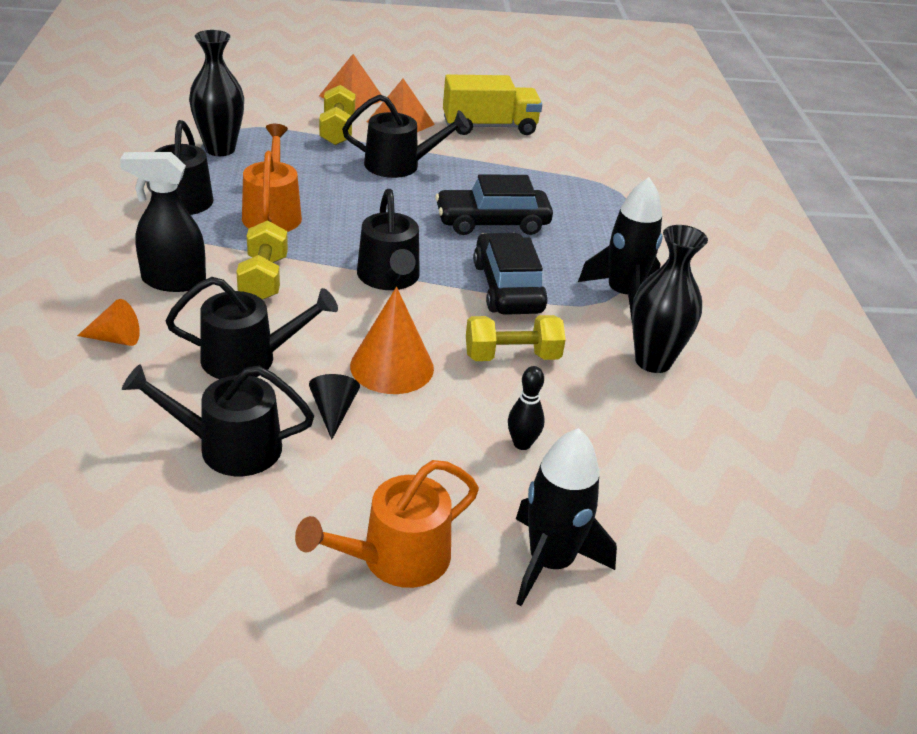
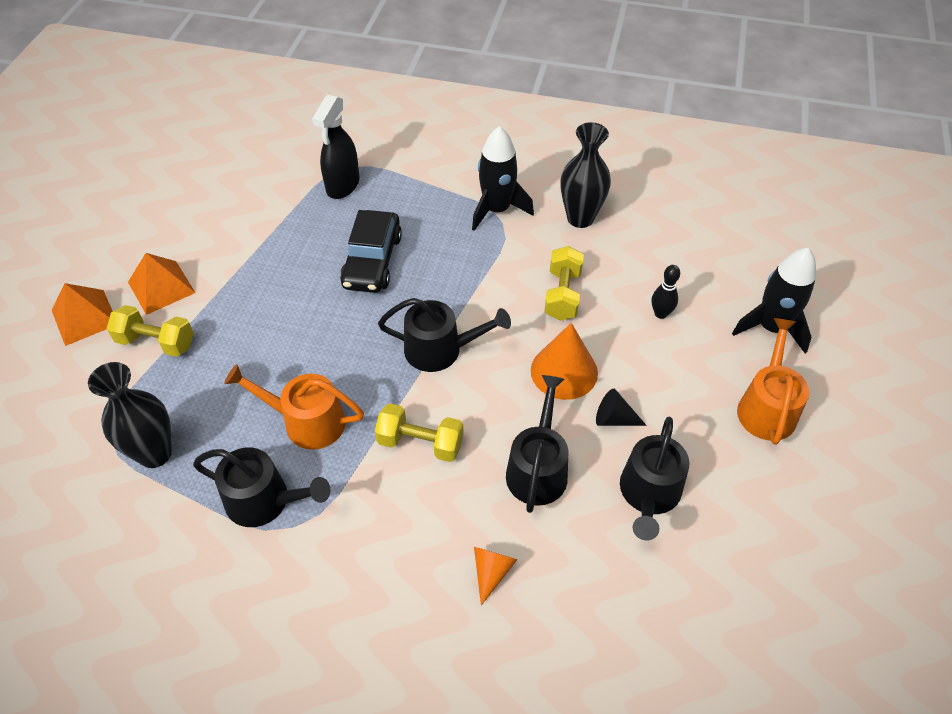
camera: 70 degrees left, 15 degrees up
black spray bottle [120,152,206,292] -> black spray bottle moved to [312,95,359,199]
orange watering can [295,460,479,588] -> orange watering can turned 150 degrees counterclockwise [737,318,809,445]
black watering can [342,94,470,178] -> none
yellow truck [443,74,542,135] -> none
black car [473,233,548,315] -> none

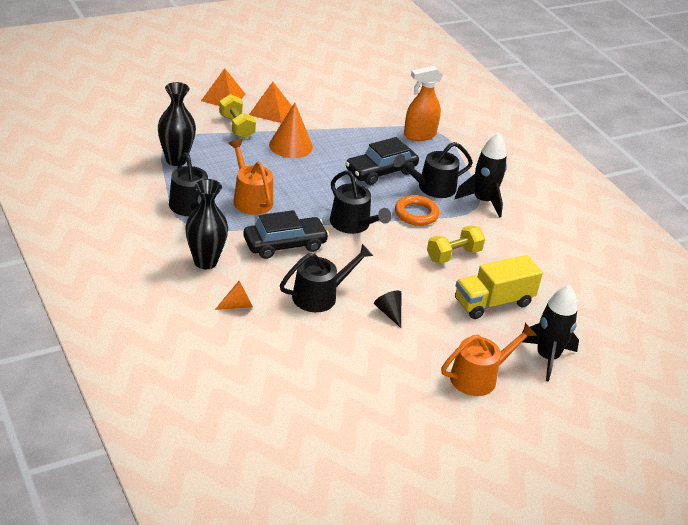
camera: 45 degrees right, 15 degrees down
black spray bottle [312,95,359,199] -> orange spray bottle [404,66,443,141]
yellow dumbbell [375,403,463,462] -> black car [244,210,329,259]
orange cone [531,323,598,400] -> orange cone moved to [269,103,313,158]
black vase [561,122,611,228] -> black vase moved to [185,179,228,269]
black watering can [620,417,689,541] -> black watering can moved to [393,142,473,198]
black bowling pin [652,265,680,319] -> yellow truck [455,255,543,319]
none -> orange ring [395,195,439,226]

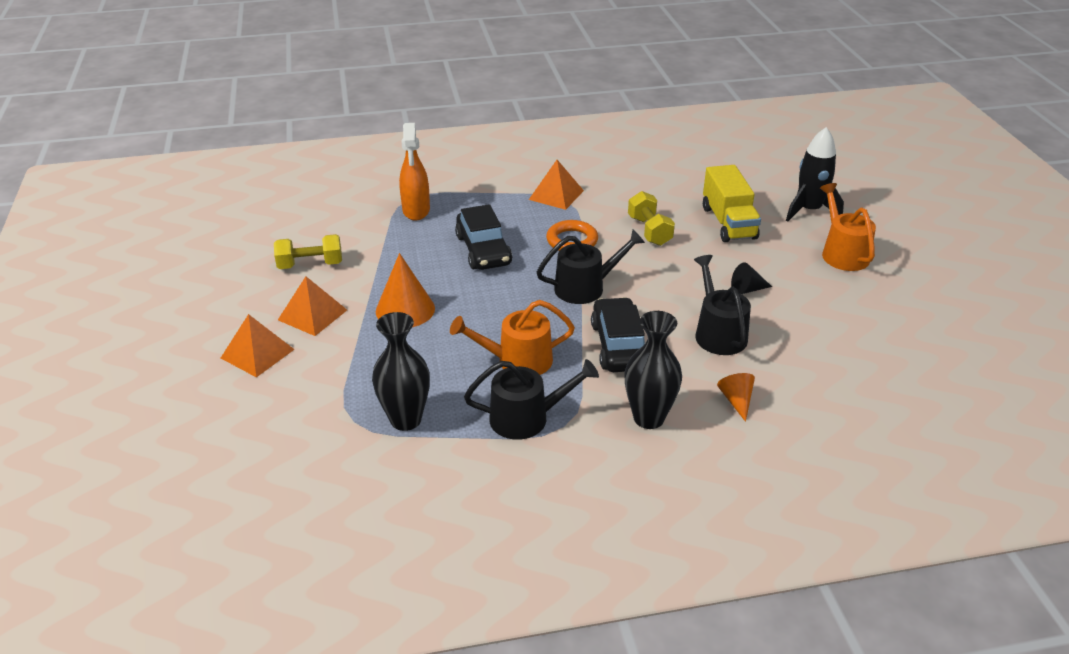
camera: 70 degrees left, 0 degrees up
yellow dumbbell [219,94,256,139] -> yellow dumbbell moved to [274,234,342,269]
black watering can [393,142,473,198] -> none
black rocket [455,133,507,218] -> orange pyramid [529,160,584,210]

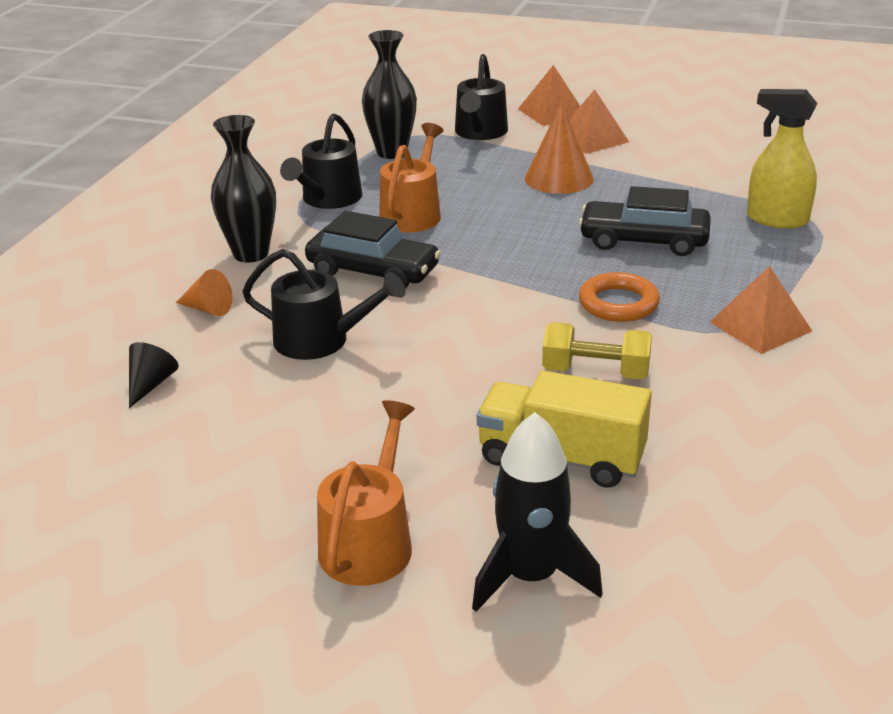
camera: 120 degrees right, 5 degrees down
yellow dumbbell [274,234,342,269] -> none
orange spray bottle [399,123,430,221] -> yellow spray bottle [747,89,817,229]
black watering can [537,230,645,304] -> black watering can moved to [455,54,508,140]
black cone [731,262,772,294] -> black cone moved to [129,342,179,408]
orange watering can [820,183,876,271] -> orange watering can turned 90 degrees counterclockwise [317,400,415,586]

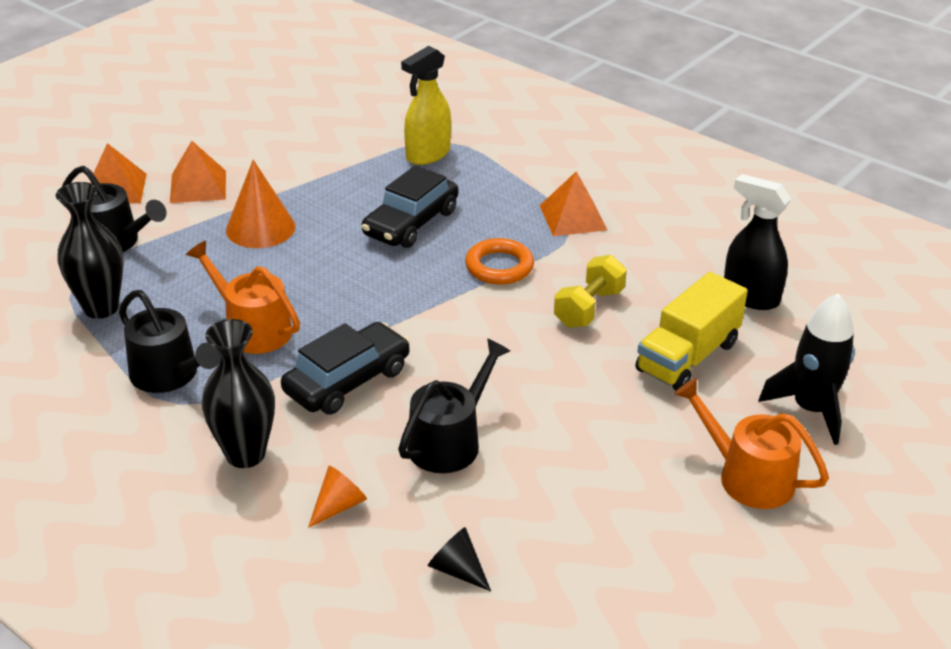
camera: 70 degrees left, 5 degrees up
none -> black spray bottle [724,174,791,310]

